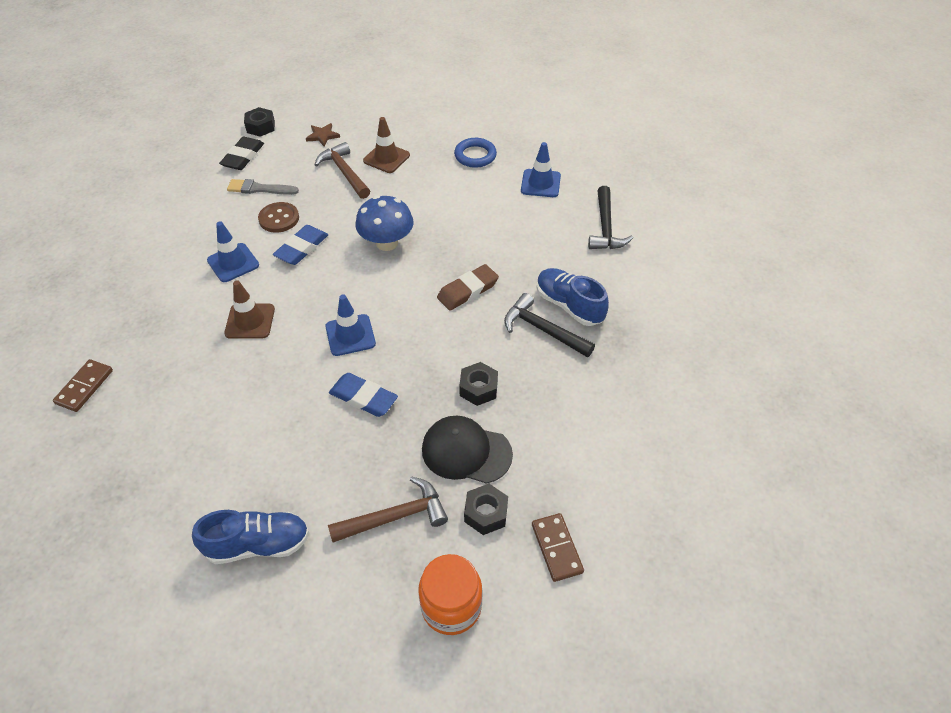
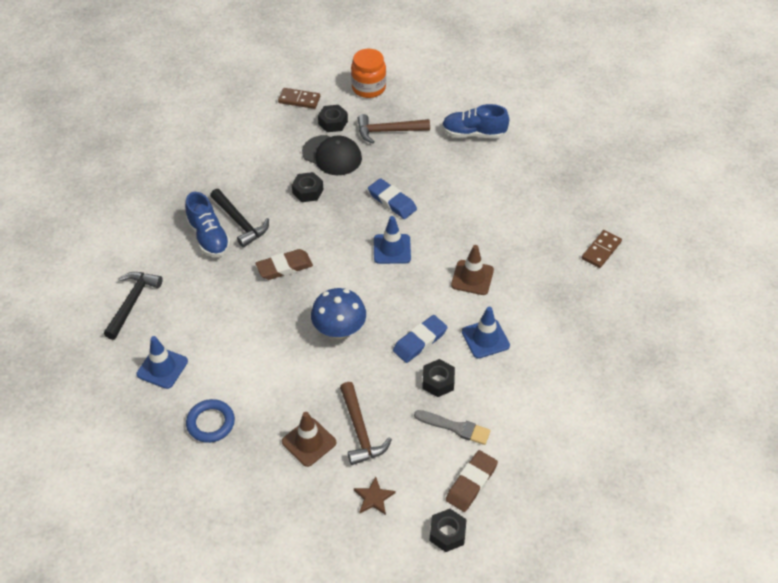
camera: 165 degrees left, 0 degrees up
black eraser [219,137,264,170] -> brown eraser [446,450,498,512]
brown button [258,202,299,233] -> black nut [422,359,455,397]
brown domino [532,513,584,582] -> brown domino turned 75 degrees counterclockwise [278,88,320,109]

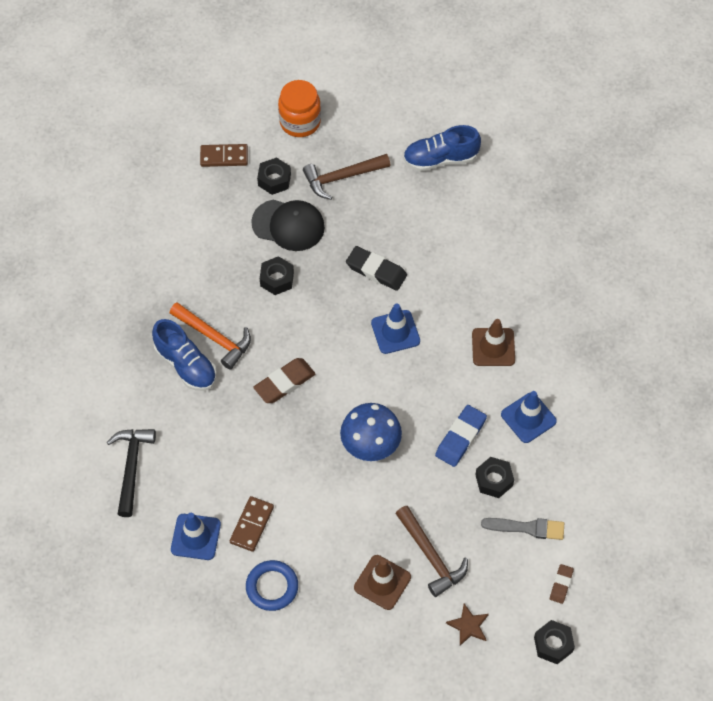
camera: 15 degrees left, 10 degrees up
black hammer [210,189,269,248] -> orange hammer [170,302,251,370]
blue eraser [368,178,417,219] -> black eraser [346,246,407,291]
brown eraser [446,450,498,512] -> brown eraser [550,564,574,604], size x0.58
brown domino [582,230,622,268] -> brown domino moved to [230,496,274,552]

